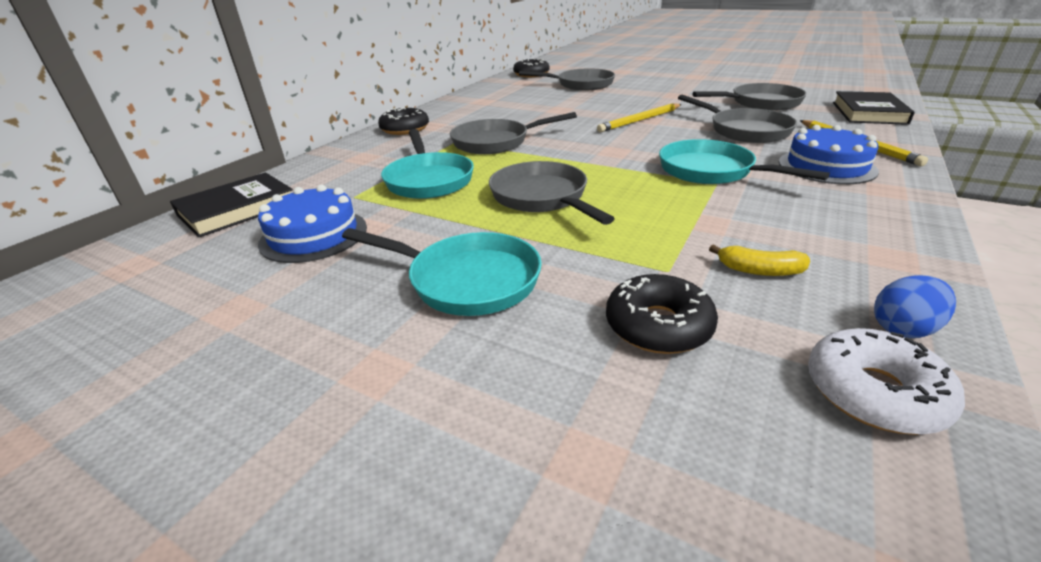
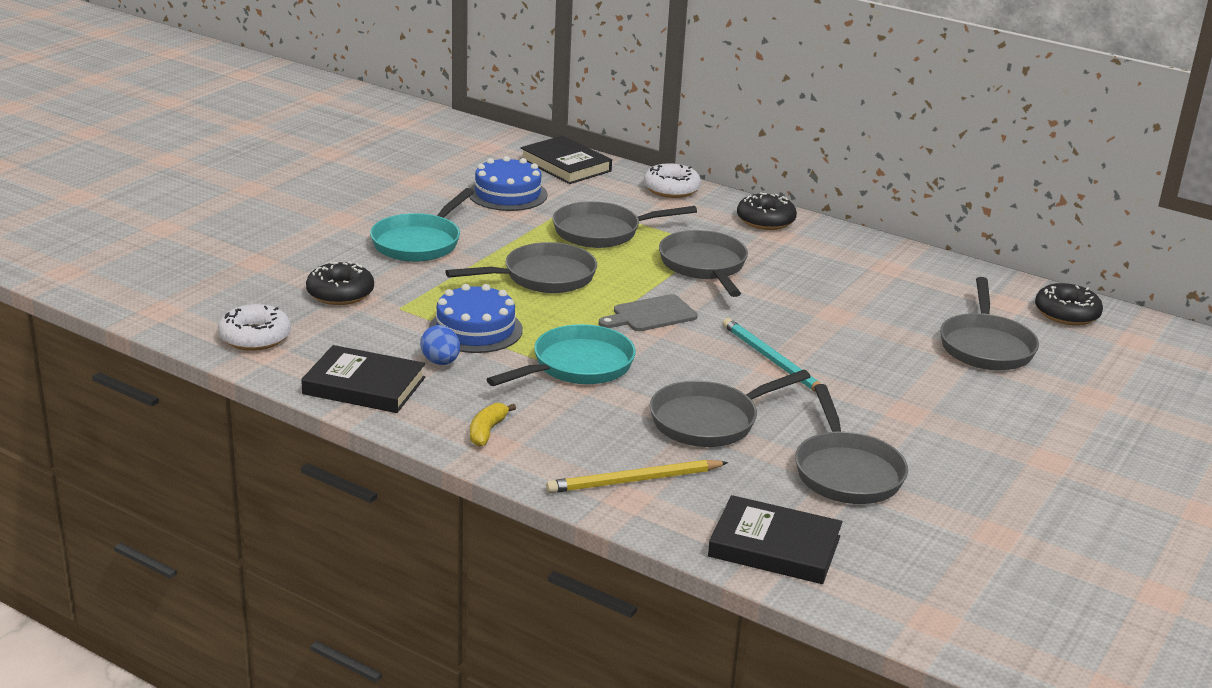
camera: 90 degrees right, 5 degrees down
turquoise pan [381,129,474,199] -> grey pan [553,201,697,248]
yellow pencil [597,103,682,132] -> turquoise pencil [723,318,821,392]
yellow banana [709,245,810,276] -> yellow banana moved to [470,403,516,447]
blue cake [779,125,879,184] -> blue cake moved to [429,284,523,353]
blue egg [874,275,956,338] -> blue egg moved to [420,325,460,365]
none -> black book [301,345,425,413]
none -> grey cutting board [599,294,698,331]
none -> white donut [643,163,701,198]

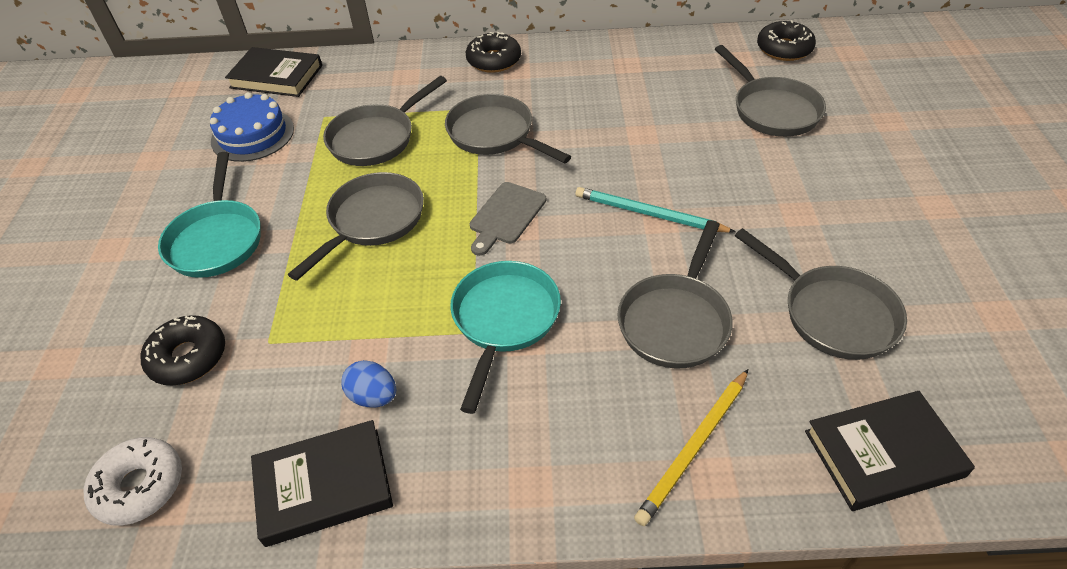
camera: 30 degrees left, 20 degrees up
blue cake [429,284,523,353] -> none
yellow banana [470,403,516,447] -> none
white donut [643,163,701,198] -> none

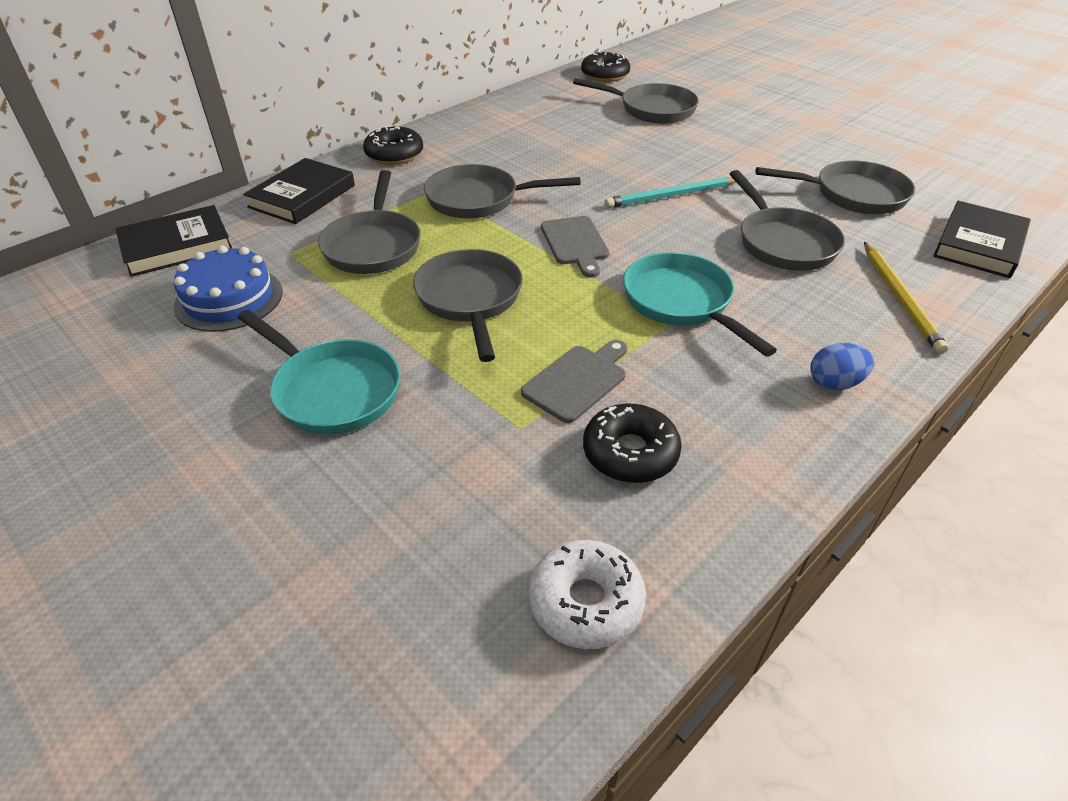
camera: 45 degrees left, 5 degrees down
black donut [141,315,225,386] -> black donut moved to [583,404,682,483]
black book [251,420,393,547] -> black book moved to [243,158,355,224]
blue egg [341,360,396,407] -> blue egg moved to [811,343,874,390]
none -> grey cutting board [521,340,627,423]

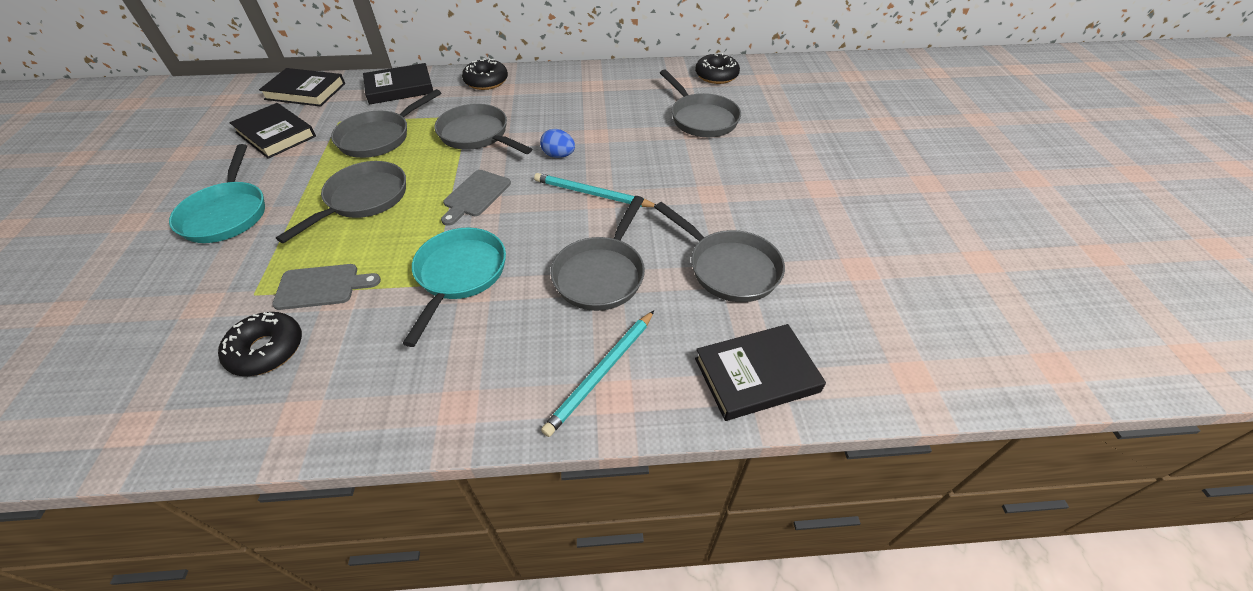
camera: 40 degrees right, 5 degrees up
blue cake [174,245,283,332] -> black book [229,103,316,159]
white donut [529,540,646,649] -> none
blue egg [811,343,874,390] -> blue egg moved to [540,129,575,158]
yellow pencil [864,242,949,354] -> turquoise pencil [541,311,654,437]

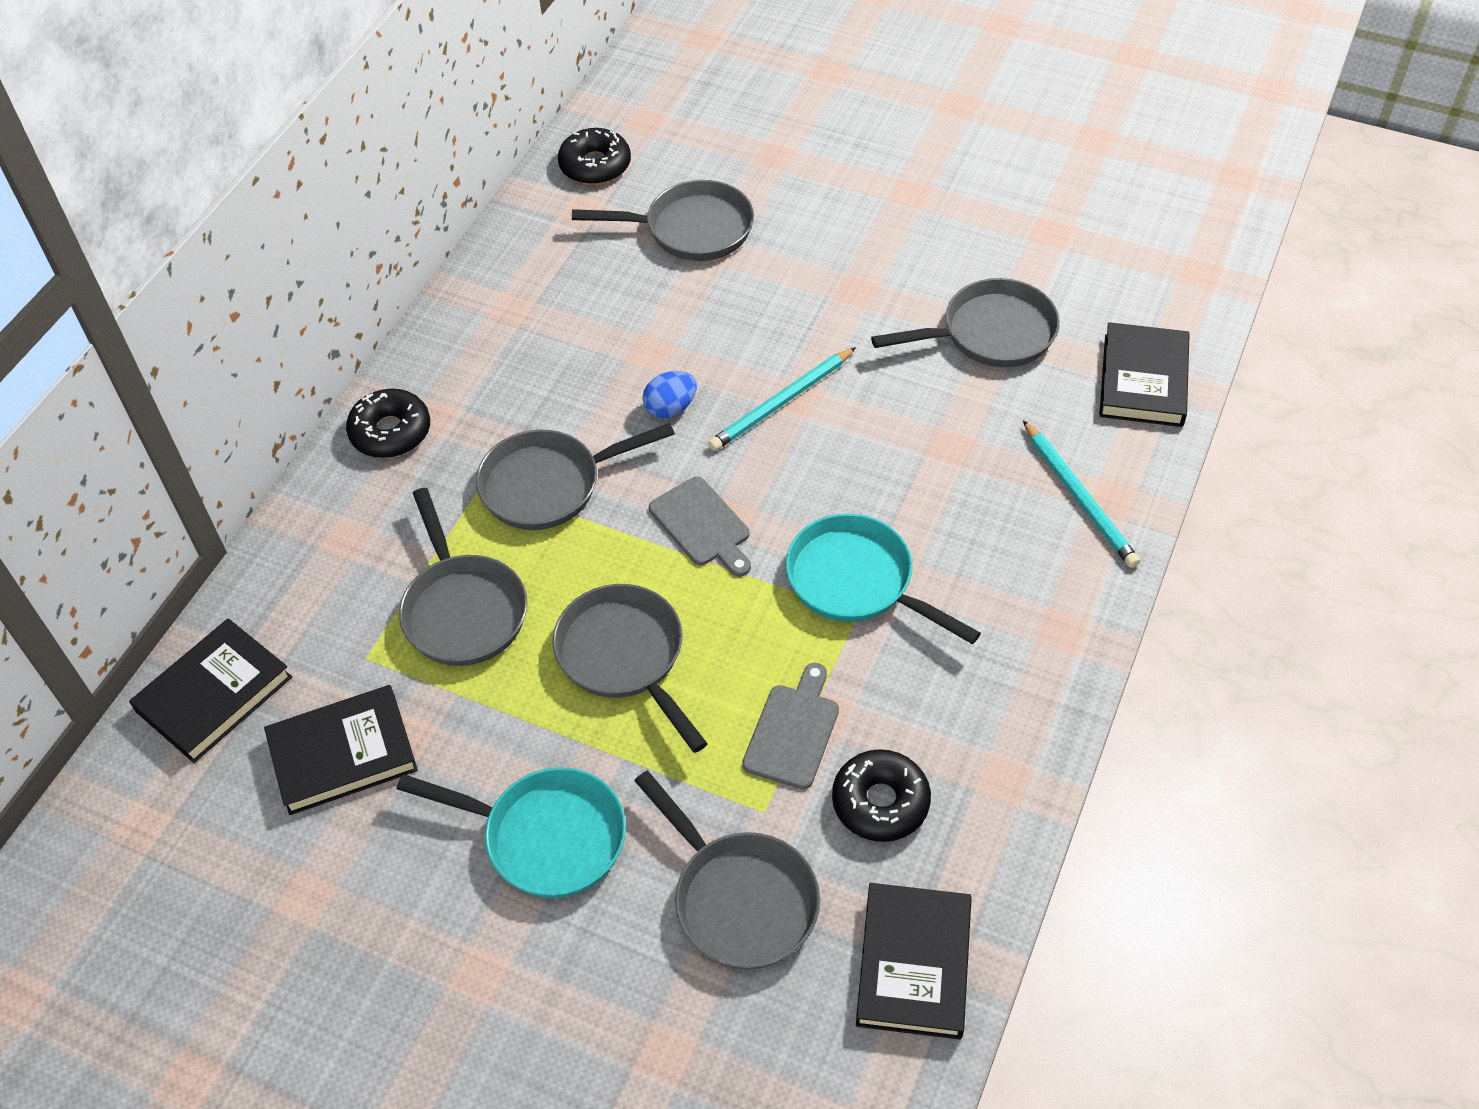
camera: 60 degrees left, 5 degrees up
black book [363,63,433,105] -> black book moved to [856,883,972,1040]
grey pan [551,196,645,311] -> grey pan moved to [635,771,820,970]

